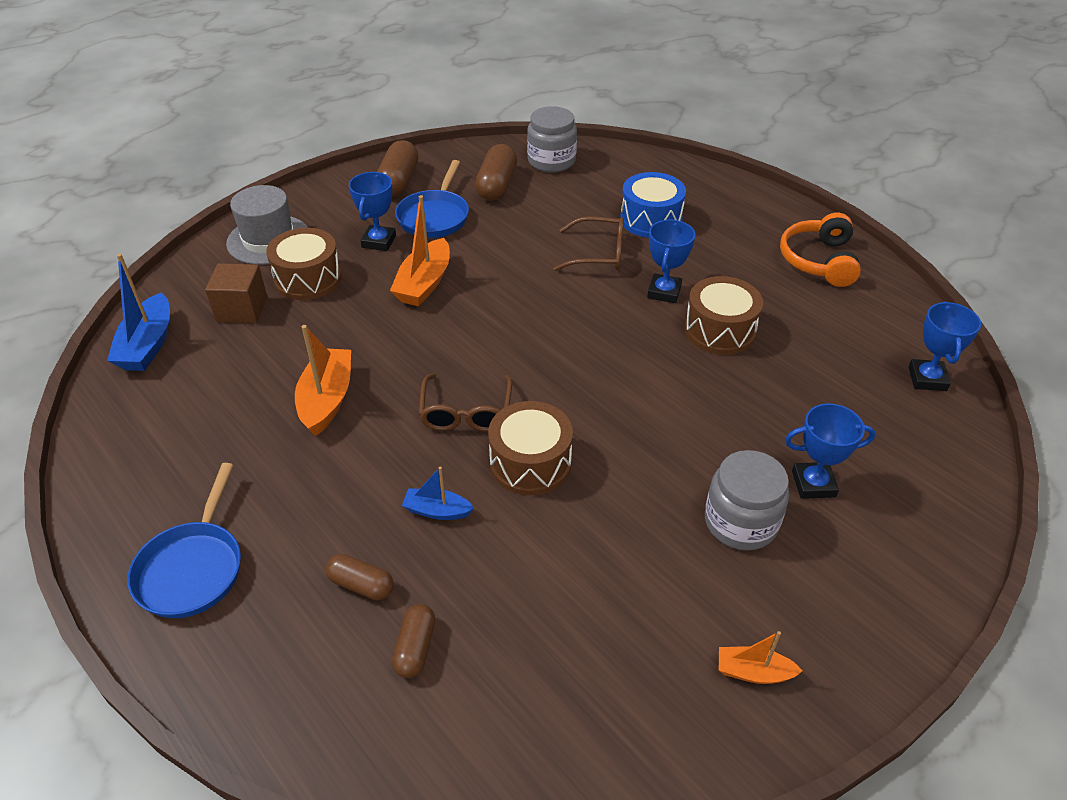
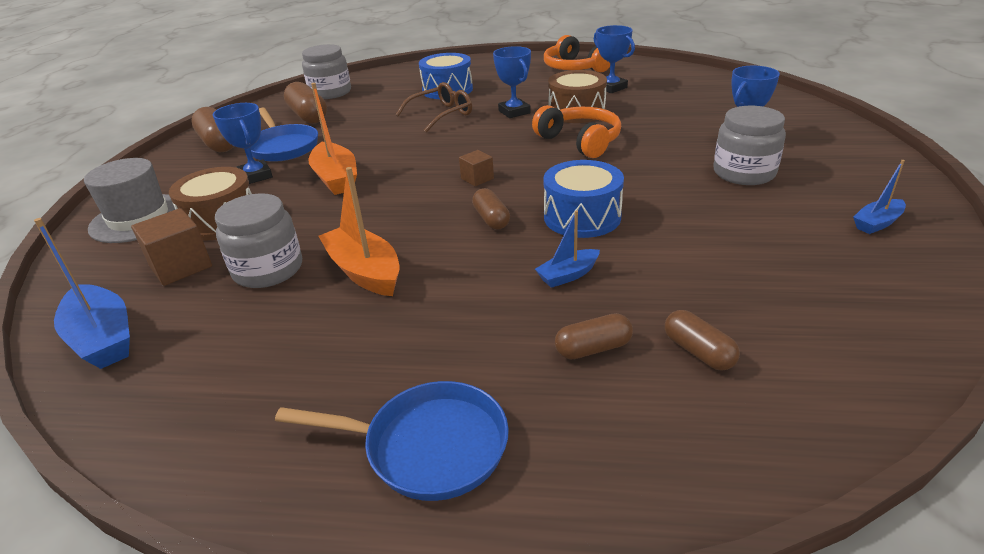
camera: 40 degrees left, 10 degrees down
blue pan [127,463,241,618] -> blue pan turned 45 degrees counterclockwise [275,381,509,501]
brown glasses [419,373,512,432] -> brown capsule [472,188,510,230]
brown drum [488,401,573,495] -> blue drum [543,160,624,238]
orange boat [719,631,803,684] -> blue boat [853,160,906,234]
blue trophy [909,301,981,391] -> blue trophy moved to [594,25,635,93]
none -> grey jar [215,193,302,288]
none -> brown cube [459,150,494,186]
none -> orange headphones [532,105,621,158]

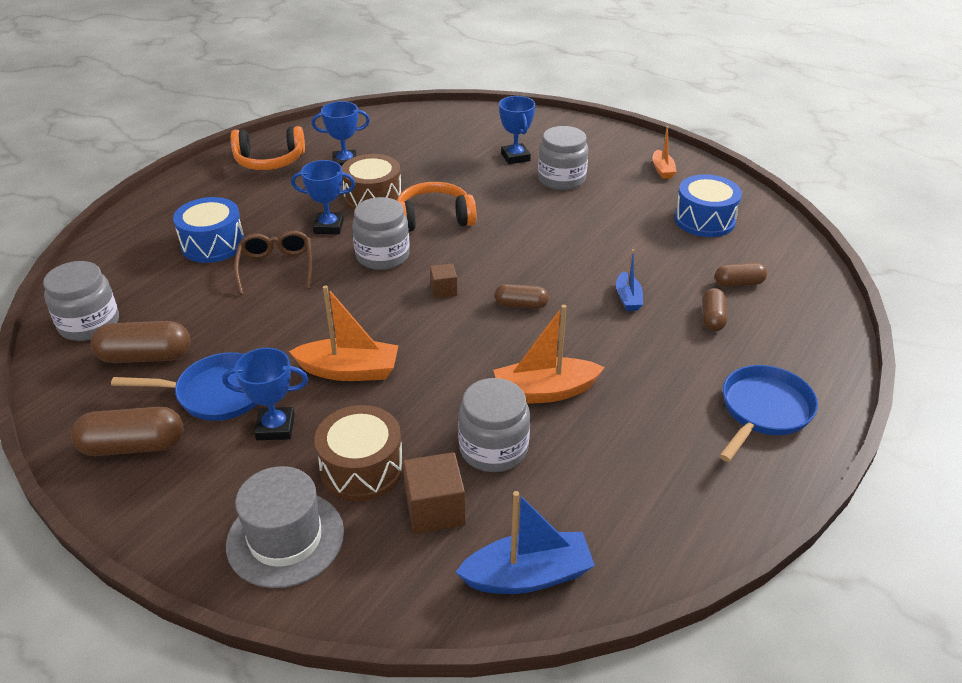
camera: 65 degrees left, 5 degrees up
blue drum [543,160,624,238] -> blue drum moved to [674,174,742,237]
blue boat [853,160,906,234] -> orange boat [652,126,676,179]
none -> grey jar [352,197,410,270]

